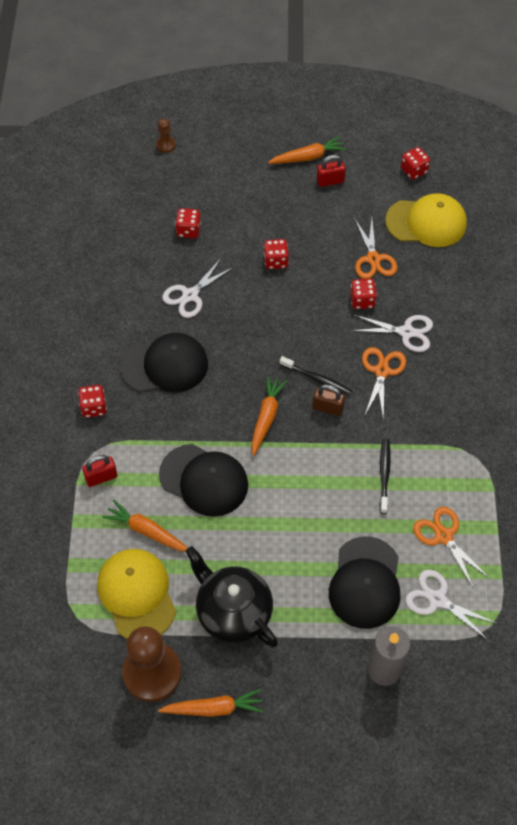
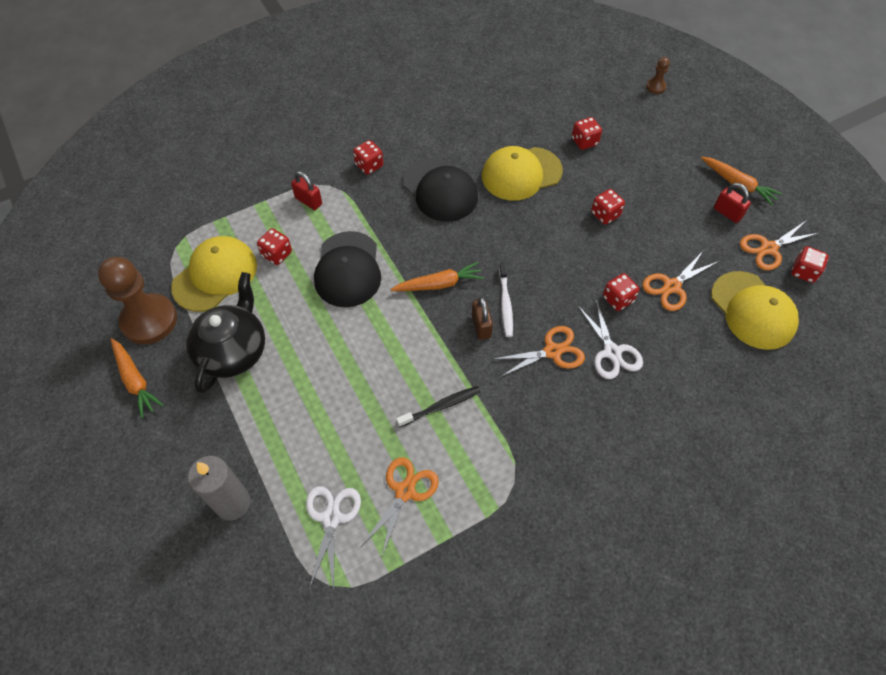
camera: 60 degrees right, 0 degrees up
orange carrot [102,500,188,552] -> red dice [257,228,292,265]
white scissors [162,258,234,318] -> yellow cap [482,146,563,201]
black toothbrush [279,356,352,396] -> white toothbrush [499,263,513,337]
black cap [329,537,401,629] -> none
none -> orange scissors [740,221,819,271]

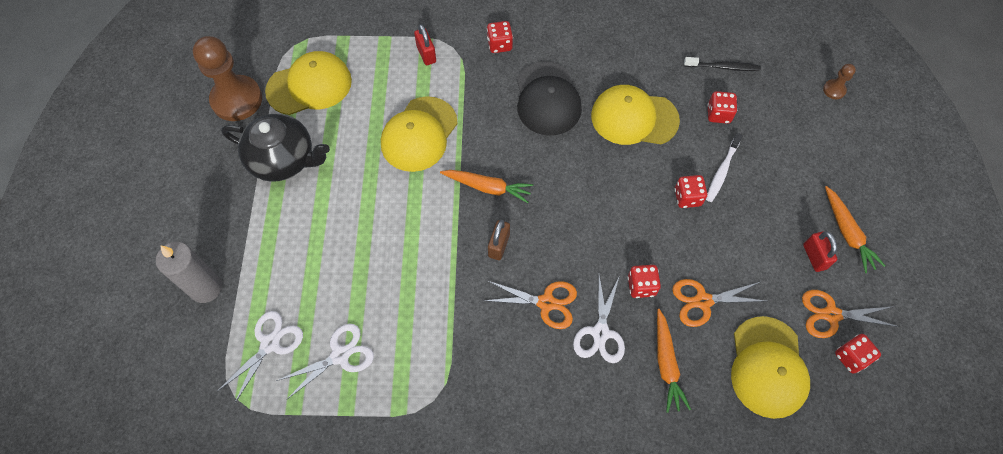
camera: 30 degrees right, 5 degrees up
orange carrot [110,338,164,418] -> orange carrot moved to [657,309,691,413]
black teapot [186,272,265,394] -> black teapot turned 60 degrees clockwise [221,114,330,182]
red dice [257,228,292,265] -> none
black cap [314,231,381,307] -> yellow cap [381,96,458,172]
orange scissors [361,457,439,559] -> white scissors [276,324,374,400]
black toothbrush [396,386,480,427] -> black toothbrush moved to [684,57,761,71]
white toothbrush [499,263,513,337] -> white toothbrush moved to [706,133,743,202]

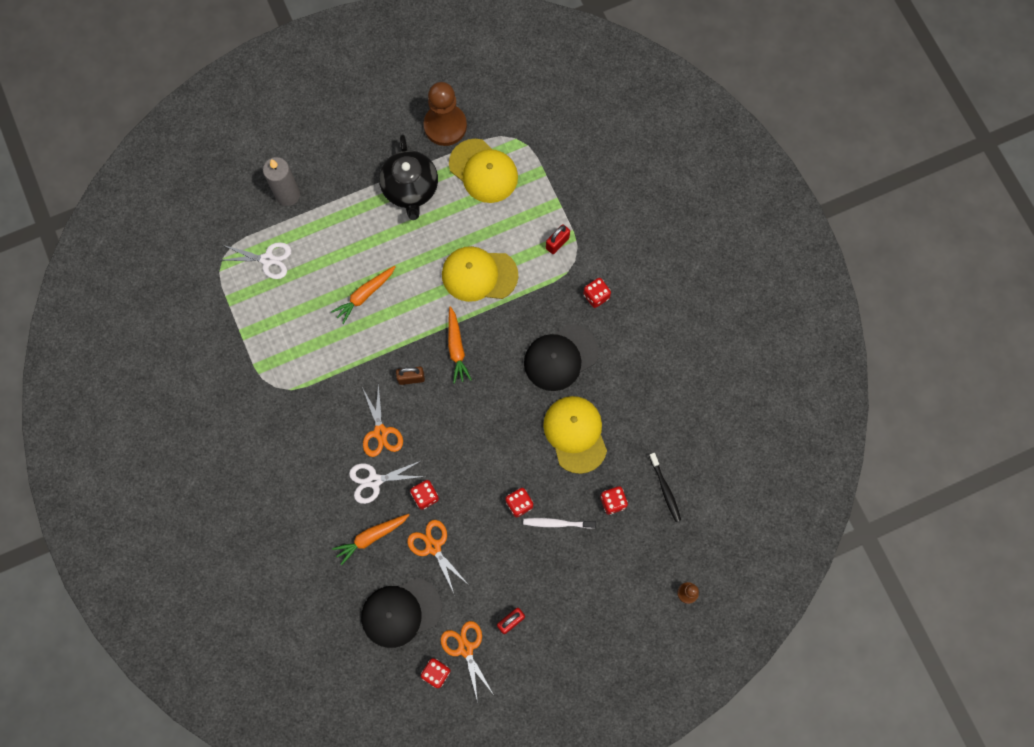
camera: 65 degrees right, 10 degrees up
white scissors [276,324,374,400] -> none
yellow cap [731,316,810,419] -> black cap [361,578,442,648]
orange carrot [825,186,885,273] -> orange carrot moved to [331,266,396,324]

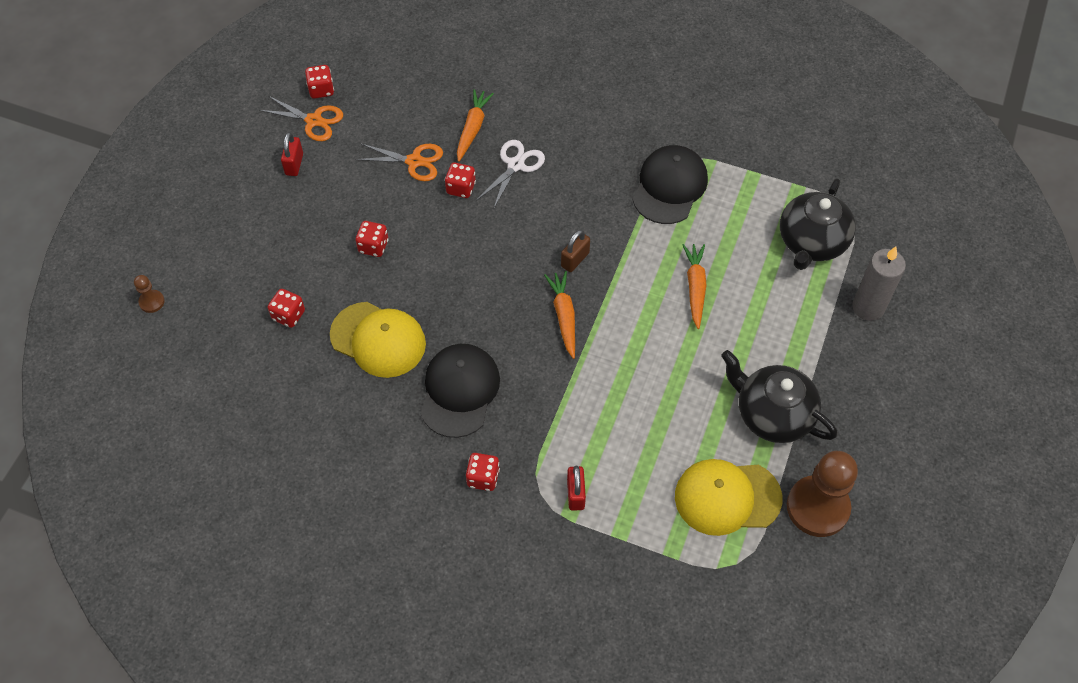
camera: 135 degrees right, 15 degrees down
white scissors [218,242,291,279] -> black teapot [780,178,856,270]
black cap [361,578,442,648] -> black cap moved to [632,145,708,224]
orange scissors [362,382,403,457] -> none
yellow cap [442,246,518,302] -> none
orange carrot [448,306,472,383] -> orange carrot turned 45 degrees clockwise [544,271,575,359]
white toothbrush [523,518,596,529] -> none
black toothbrush [649,453,681,522] -> none

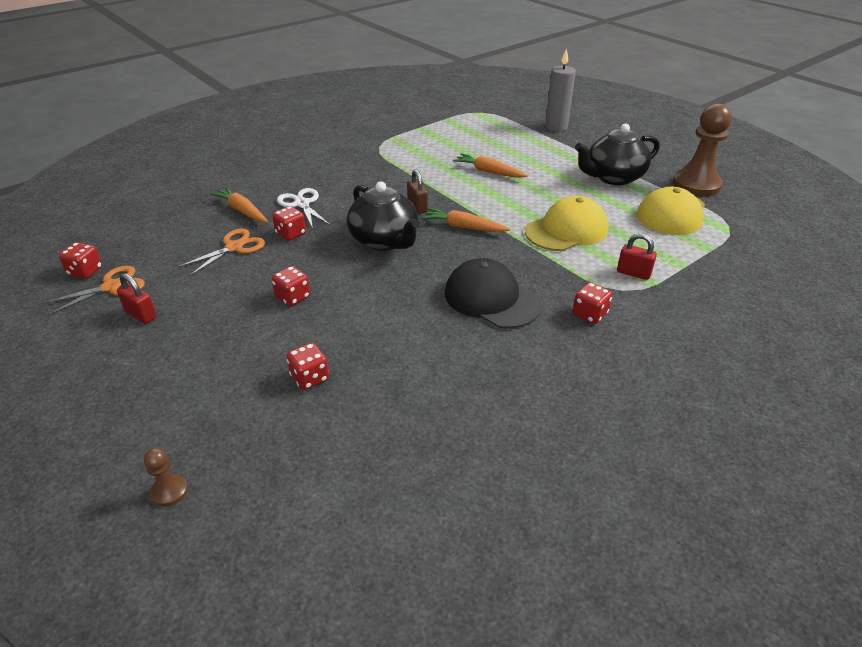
camera: 60 degrees left, 20 degrees down
yellow cap [330,302,426,378] -> yellow cap moved to [525,196,609,251]
black cap [632,145,708,224] -> none
black teapot [780,178,856,270] -> black teapot moved to [347,181,419,251]

